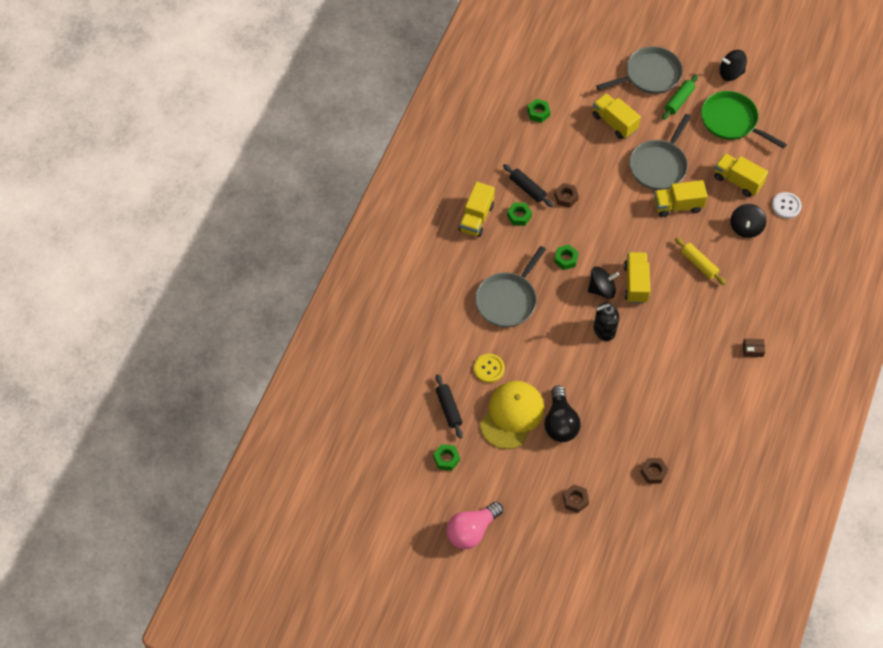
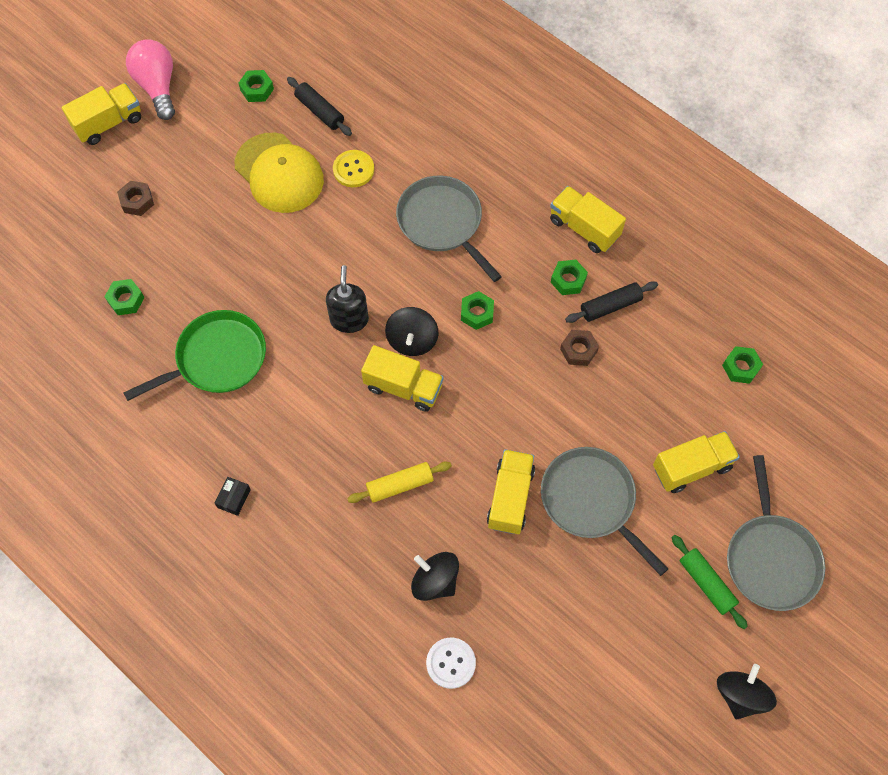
camera: 110 degrees right, 5 degrees up
black rolling pin [436,374,463,439] -> black rolling pin turned 45 degrees clockwise [287,77,352,136]
black light bulb [544,385,581,442] -> none
brown nut [640,458,668,484] -> green nut [104,279,145,315]
green pan [701,91,787,149] -> green pan moved to [124,310,266,401]
yellow truck [714,153,768,197] -> yellow truck moved to [62,83,141,145]
brown box [743,339,765,357] -> black box [215,477,251,516]

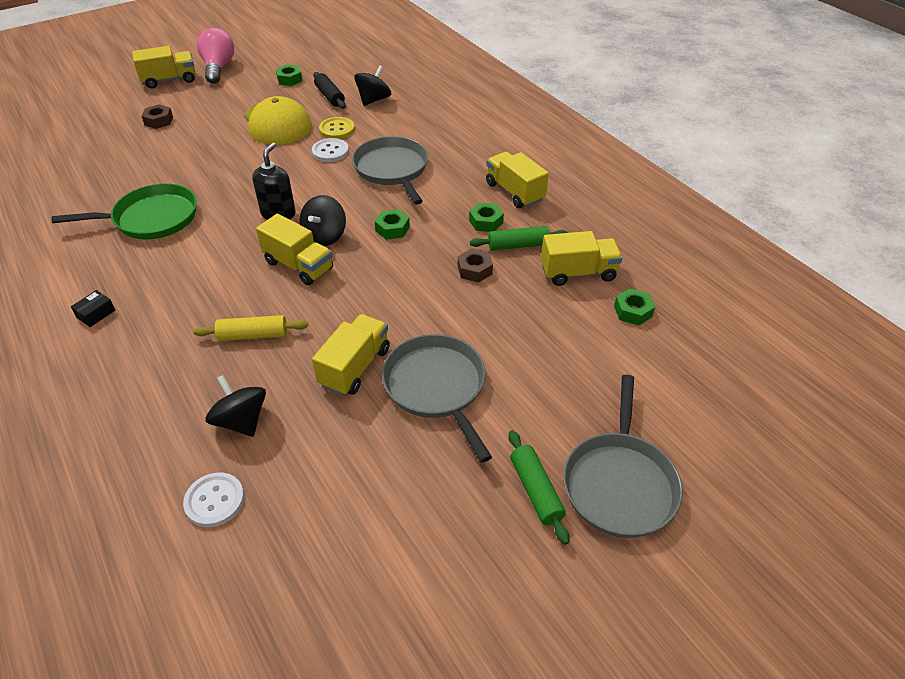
camera: 15 degrees right, 20 degrees down
green nut [104,279,145,315] -> none
black rolling pin [565,281,658,323] -> green rolling pin [470,226,568,251]
yellow truck [653,431,740,493] -> yellow truck moved to [541,231,622,286]
black spinning top [717,664,777,719] -> black spinning top moved to [354,65,391,106]
none -> white button [312,138,349,162]

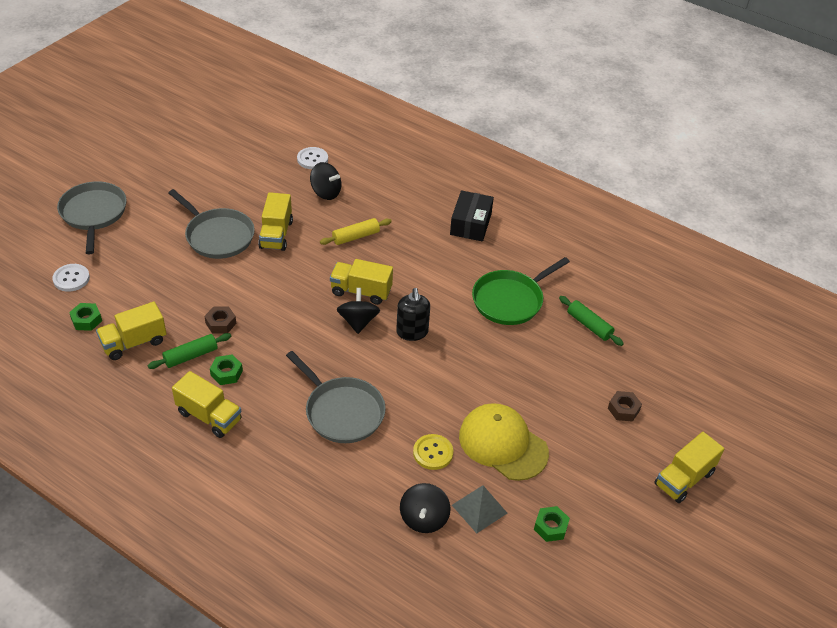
camera: 155 degrees right, 0 degrees up
black box [71,290,116,327] -> black box [450,190,494,241], size x2.07
pink light bulb [197,28,234,84] -> none
white button [312,138,349,162] -> white button moved to [52,264,90,292]
black rolling pin [313,72,346,109] -> grey pyramid [452,486,507,533]
green nut [375,209,410,240] -> none
green rolling pin [508,430,569,545] -> green rolling pin moved to [559,296,624,346]

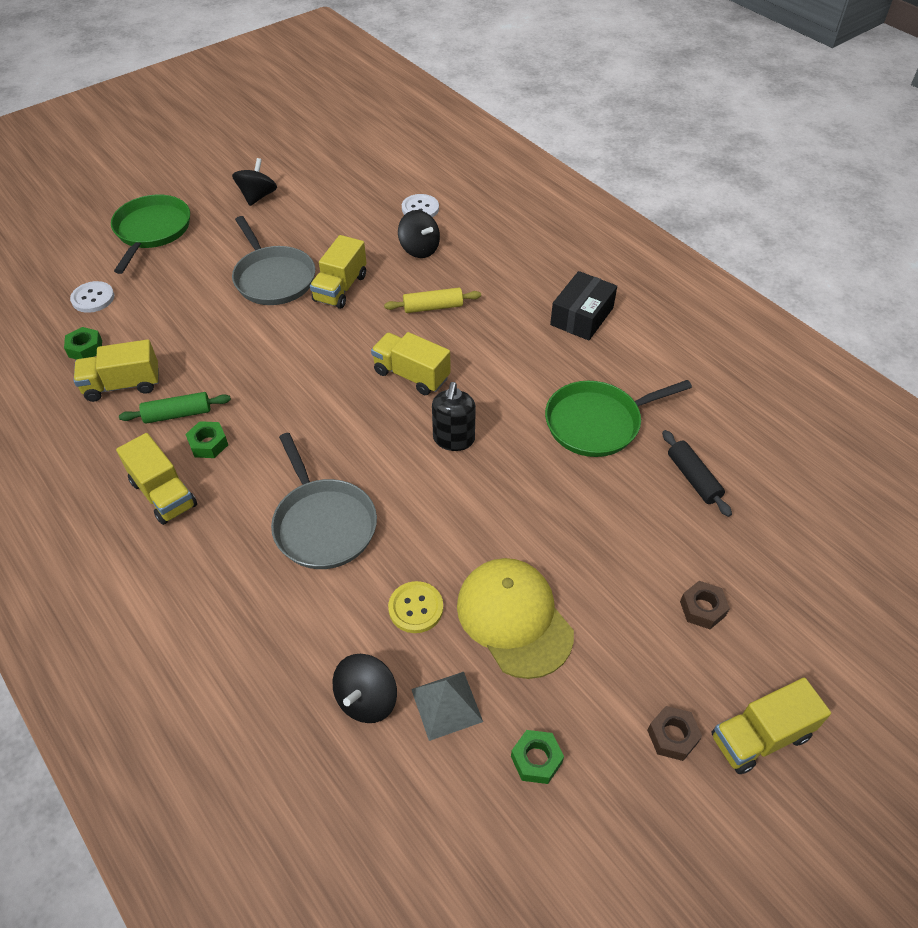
camera: 20 degrees right, 5 degrees up
grey pan [57,181,127,254] -> green pan [111,195,190,274]
brown nut [204,306,236,333] -> brown nut moved to [647,706,702,761]
black spinning top [337,288,380,334] -> black spinning top moved to [232,158,277,206]
green rolling pin [559,296,624,346] -> black rolling pin [662,430,732,517]

